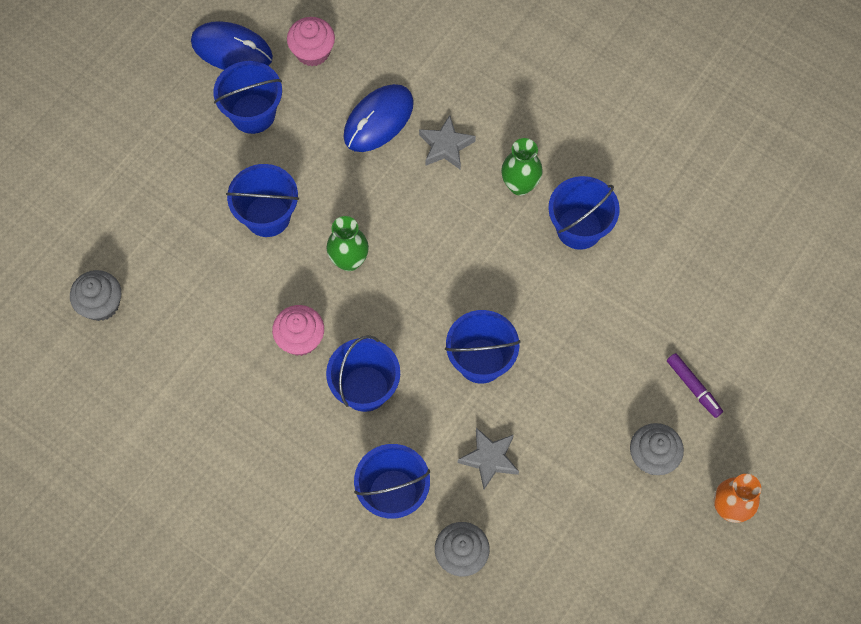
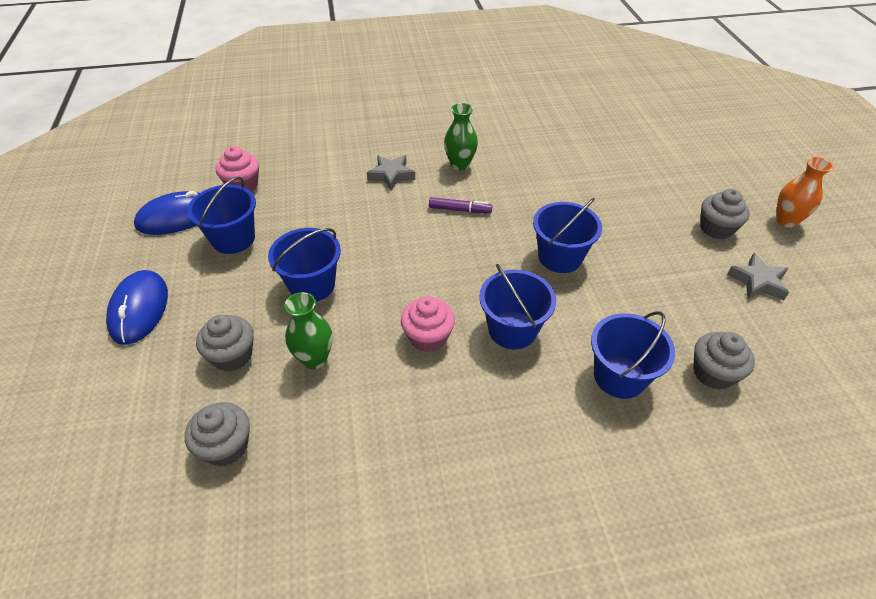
camera: 45 degrees left, 20 degrees down
green vase [327,216,369,271] -> green vase moved to [285,292,333,369]
blue mouse [343,84,414,152] -> blue mouse moved to [106,270,168,345]
grey star [458,427,519,489] -> grey star moved to [727,253,789,301]
blue bucket [548,176,620,250] -> none
purple marker [667,353,723,418] -> purple marker moved to [429,197,492,214]
none -> grey cupcake [196,315,254,371]

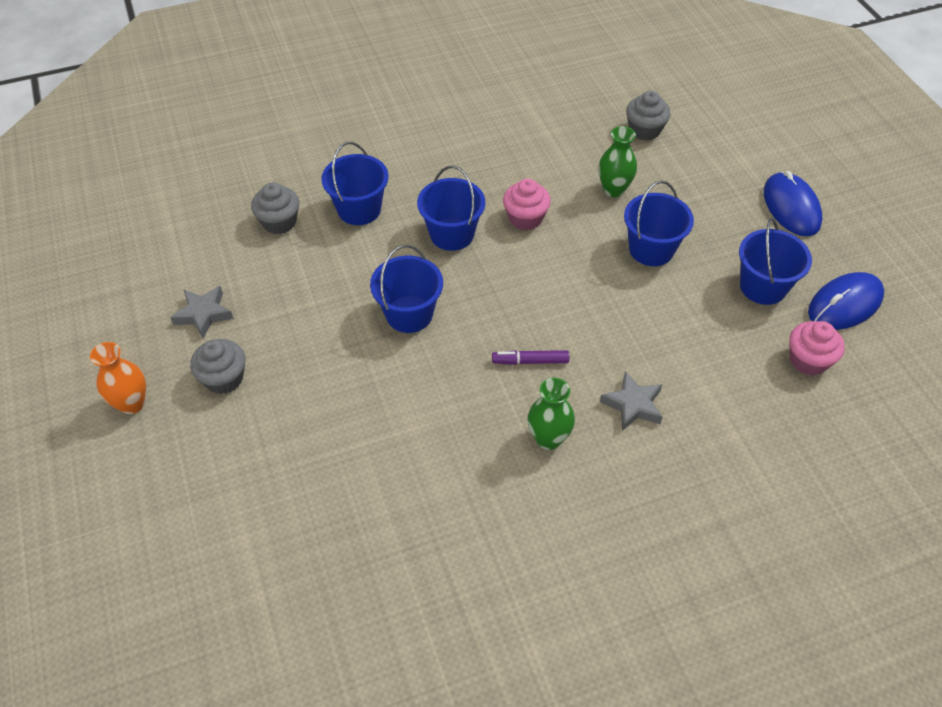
camera: 170 degrees right, 5 degrees up
grey cupcake [196,315,254,371] -> none

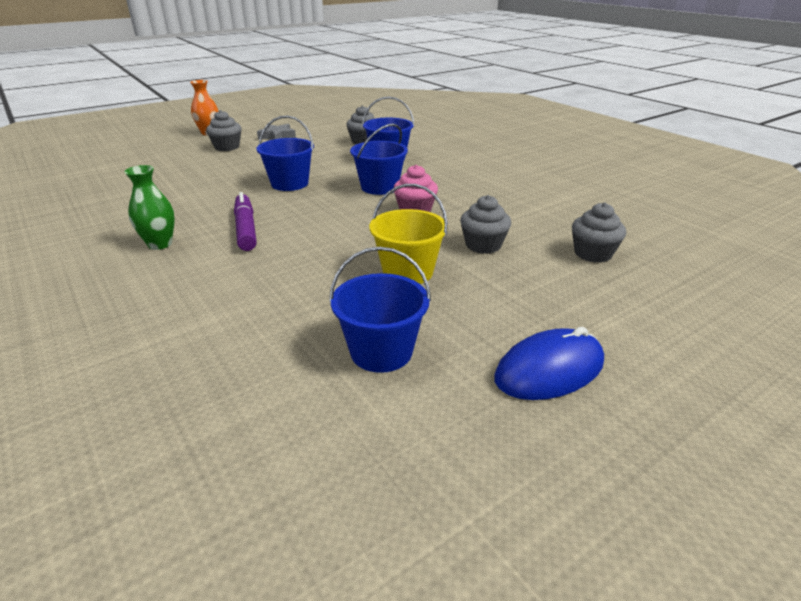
camera: 75 degrees right, 20 degrees down
purple marker [492,350,569,365] -> purple marker [234,192,257,251], size x1.52
green vase [599,126,637,197] -> grey cupcake [460,195,511,254]
grey star [600,371,663,431] -> none
blue bucket [624,181,694,266] -> yellow bucket [369,184,448,284]
pink cupcake [789,321,845,376] -> none
blue mouse [808,272,884,330] -> none

